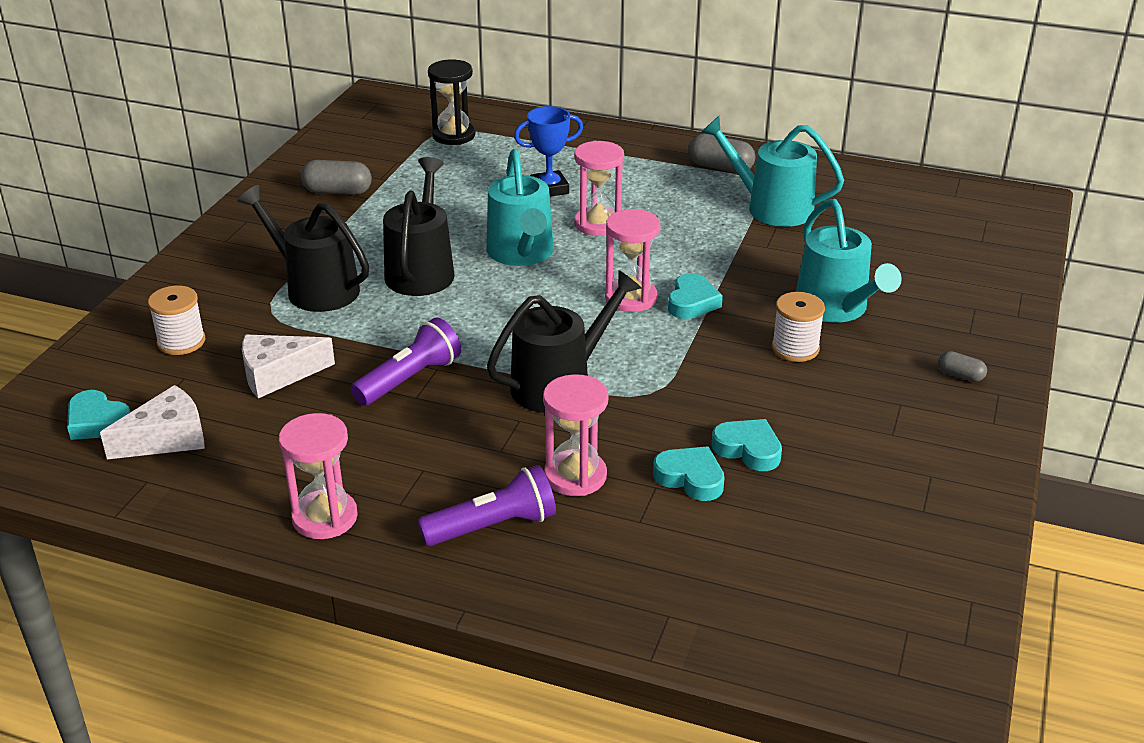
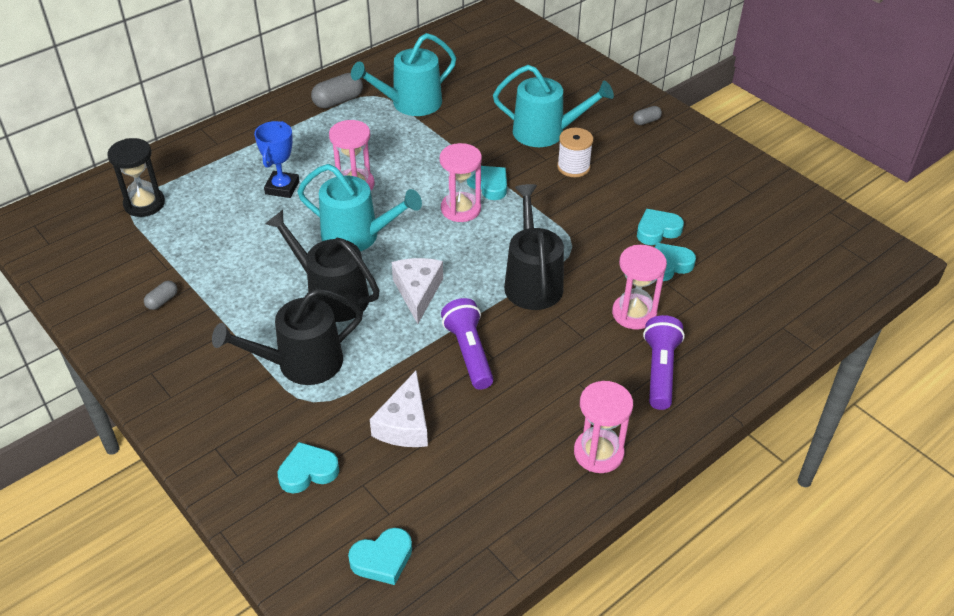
camera: 60 degrees left, 10 degrees up
white cheese [100,385,205,459] -> white cheese moved to [392,258,443,324]
white spool [148,285,205,355] -> turquoise heart [278,442,339,493]
grey capsule [301,160,372,195] -> grey capsule [144,281,178,310], size x0.56

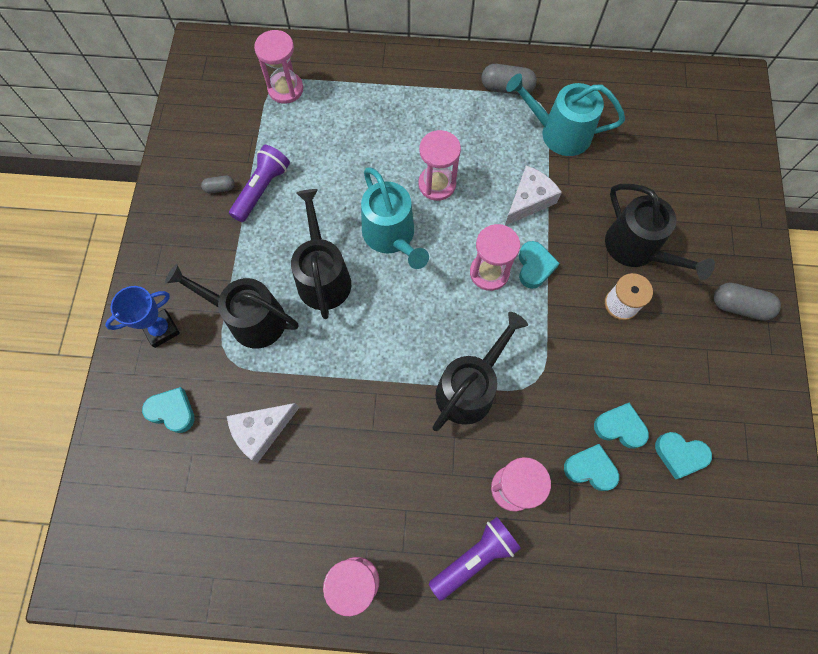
camera: 45 degrees right, 25 degrees up
black hourglass [107,138,165,217] -> pink hourglass [254,30,303,104]
blue trophy [254,121,299,198] -> blue trophy moved to [105,286,180,348]
turquoise heart [348,528,412,585] -> turquoise heart moved to [655,432,712,479]
white cheese [392,258,443,324] -> white cheese moved to [505,165,562,226]
purple flashlight [441,298,493,390] -> purple flashlight moved to [229,145,290,222]
turquoise watering can [493,65,614,147] -> black watering can [605,184,715,280]
grey capsule [633,106,662,125] -> grey capsule [714,283,781,321], size x1.78

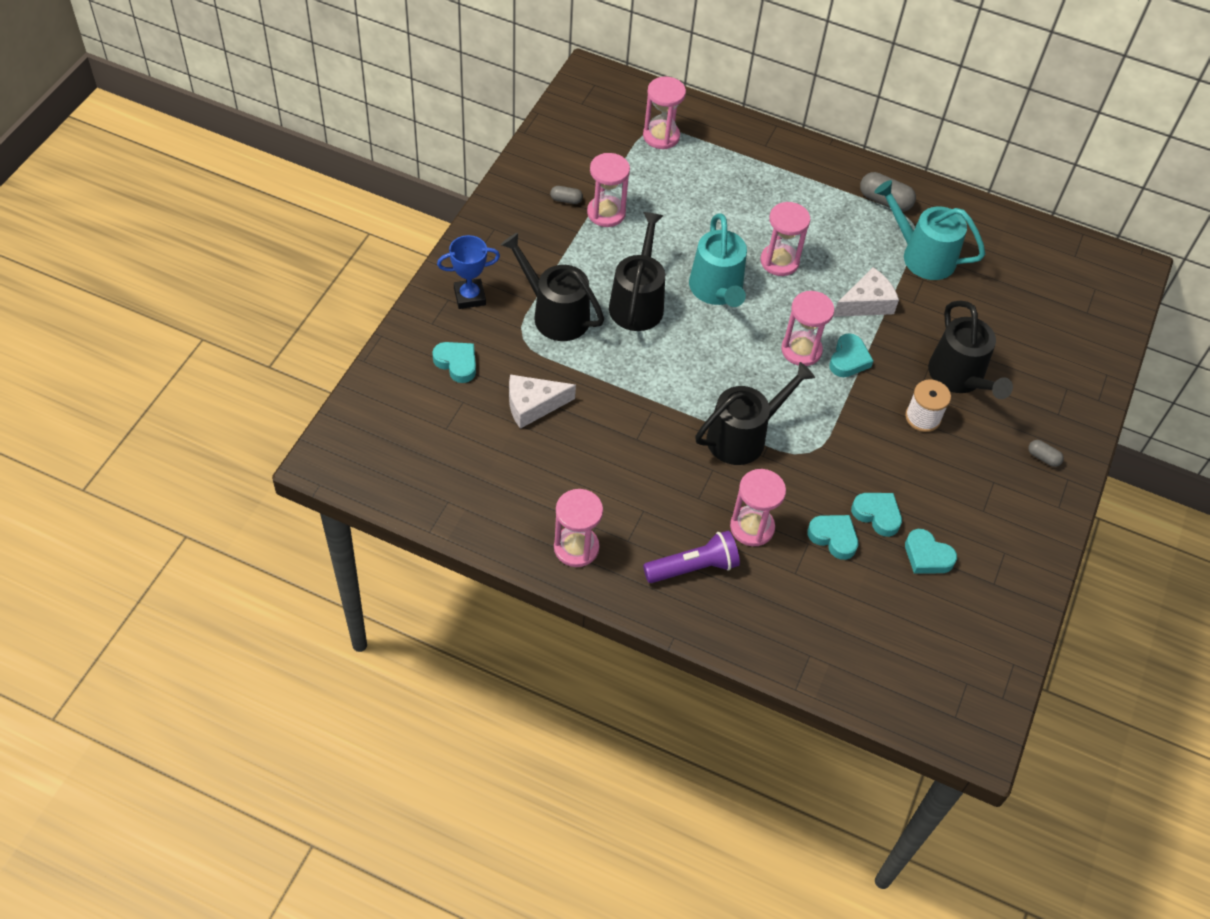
camera: 15 degrees right, 15 degrees down
purple flashlight [229,145,290,222] -> pink hourglass [587,153,630,227]
grey capsule [714,283,781,321] -> grey capsule [1028,440,1064,467], size x0.56

